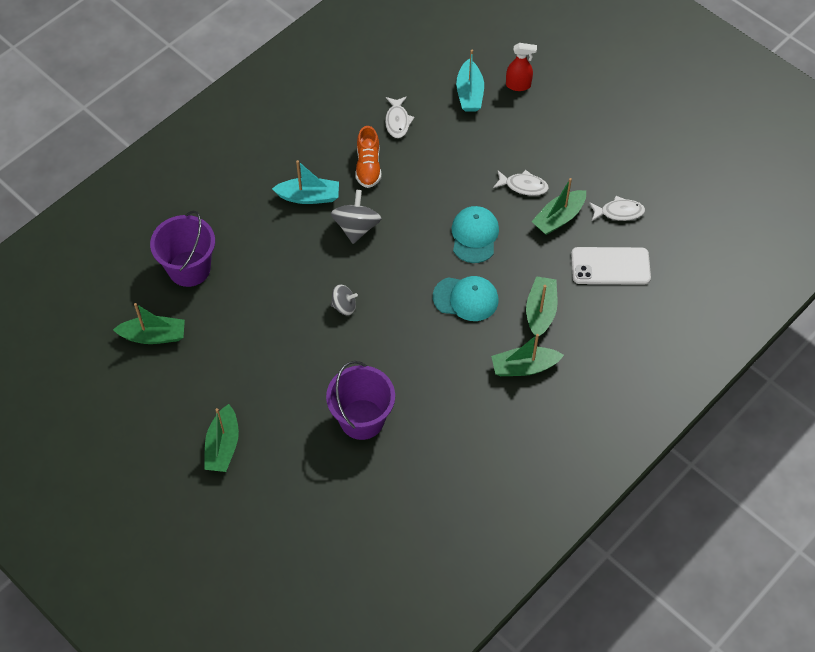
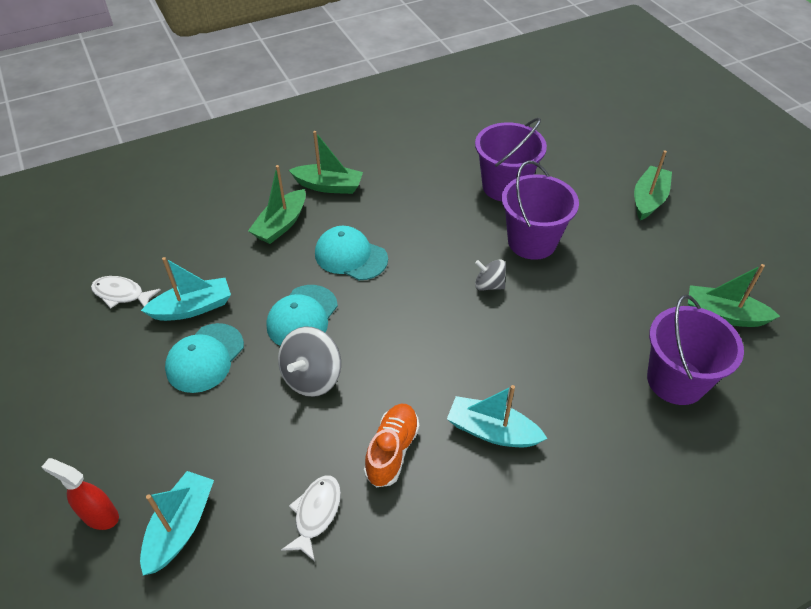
camera: 160 degrees left, 10 degrees down
grey spinning top [331,190,381,244] -> grey spinning top moved to [278,326,341,397]
white fish [493,170,549,196] -> turquoise cap [165,323,244,393]
green boat [531,178,586,235] -> turquoise boat [141,257,231,321]
white phone [571,247,651,285] -> none
none -> purple bucket [502,160,579,260]

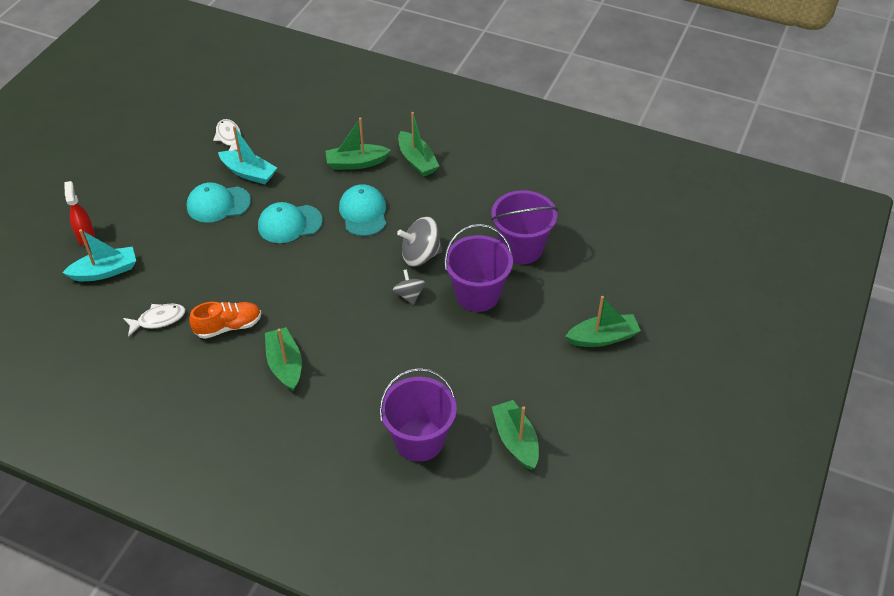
camera: 50 degrees right, 0 degrees up
grey spinning top [278,326,341,397] -> grey spinning top moved to [397,217,442,267]
turquoise boat [447,385,548,447] -> green boat [265,327,302,391]

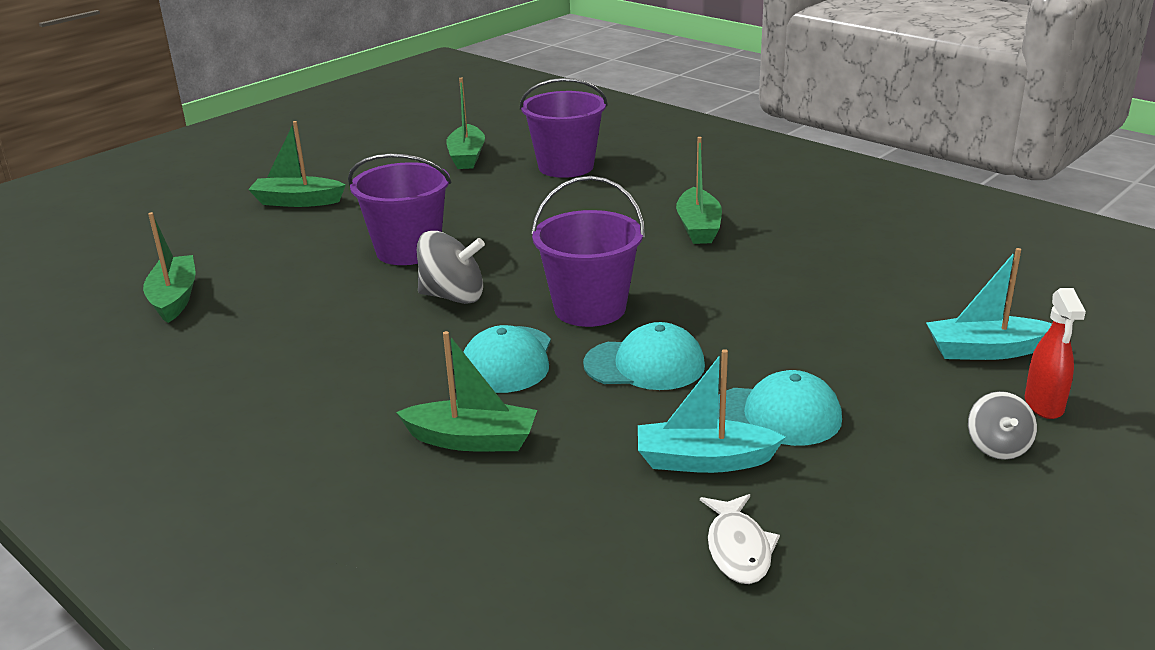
camera: 160 degrees left, 20 degrees down
white fish [123,303,185,337] -> none
orange shoe [189,302,261,339] -> none
turquoise boat [218,126,277,184] -> turquoise boat turned 45 degrees counterclockwise [638,349,786,473]
grey spinning top [393,269,426,305] -> grey spinning top moved to [968,391,1037,460]
green boat [398,112,439,177] -> green boat moved to [143,212,196,323]
purple bucket [491,190,558,264] -> purple bucket moved to [531,176,645,327]

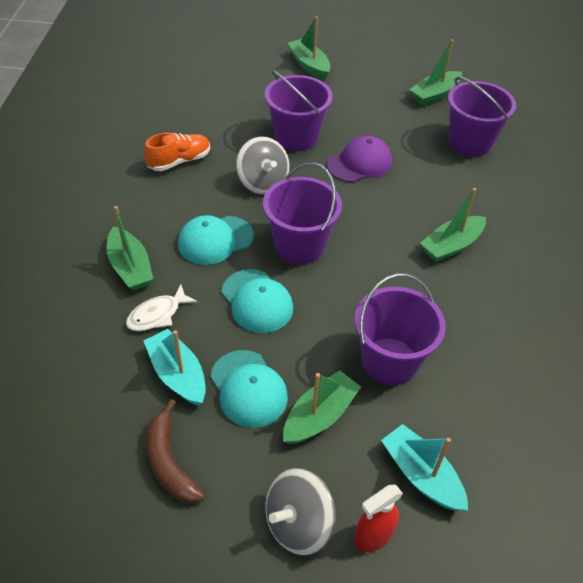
camera: 50 degrees right, 20 degrees up
green boat [143,212,196,323] -> green boat moved to [283,370,361,444]
white fish [700,494,780,584] -> white fish moved to [126,285,198,331]
grey spinning top [968,391,1037,460] -> grey spinning top [265,468,336,556], size x1.61
none -> orange shoe [144,133,210,171]
none -> brown banana [146,399,206,504]
none -> purple cap [327,136,392,183]
none -> purple bucket [354,274,446,386]

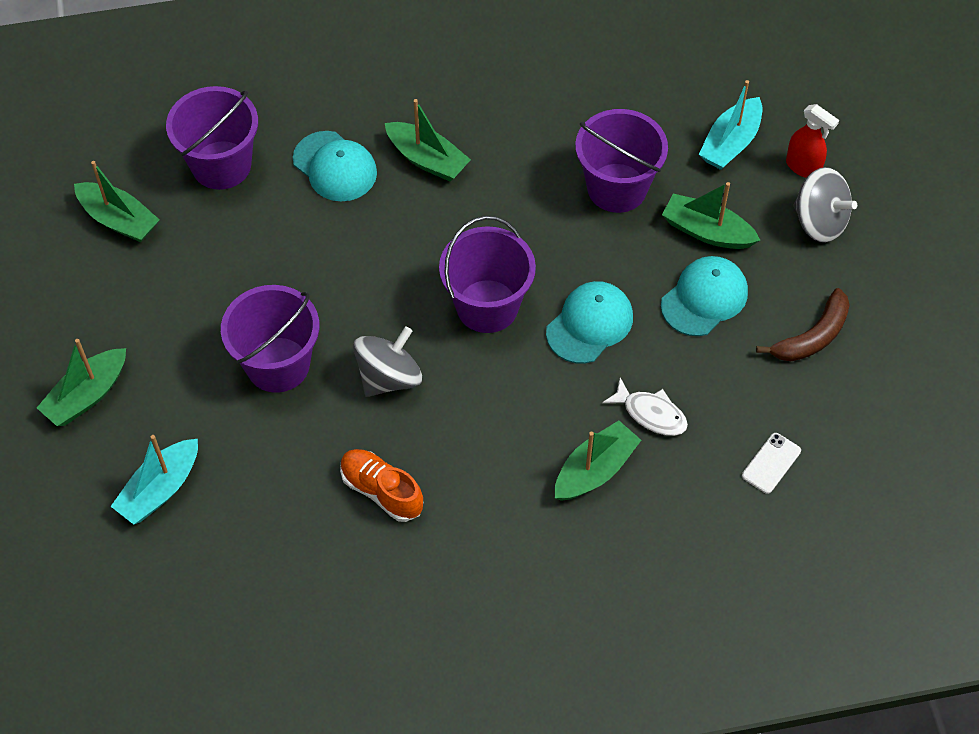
camera: 105 degrees left, 10 degrees up
turquoise boat [143,329,206,406] -> turquoise boat moved to [110,435,198,525]
turquoise cap [178,215,254,265] -> turquoise cap moved to [293,131,377,202]
purple cap [327,136,392,183] -> none
none -> white phone [742,433,801,494]

